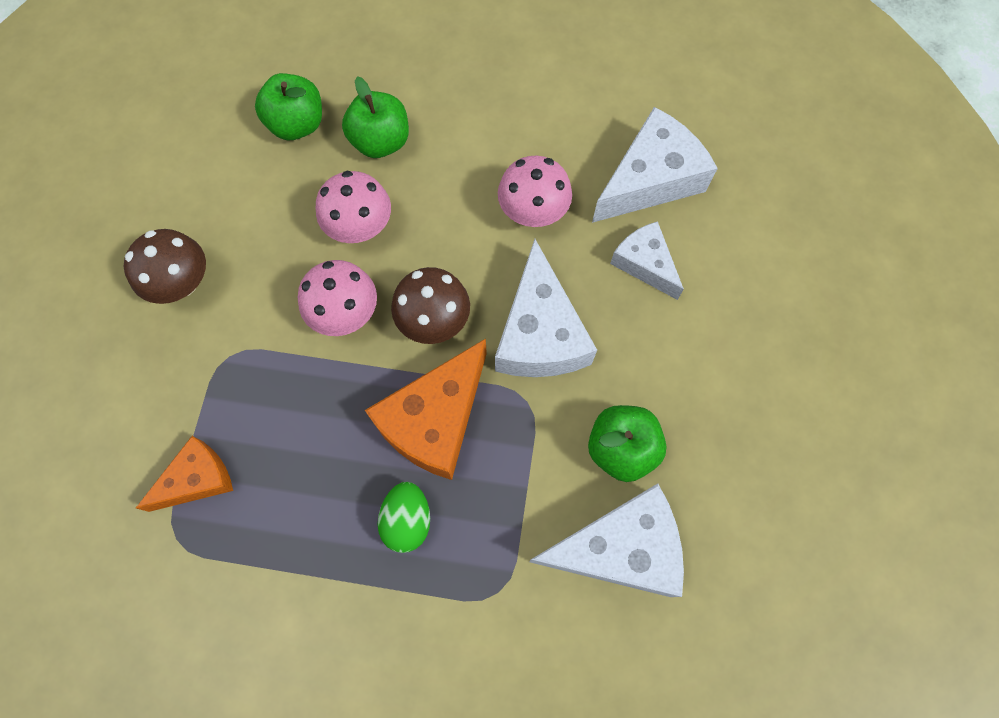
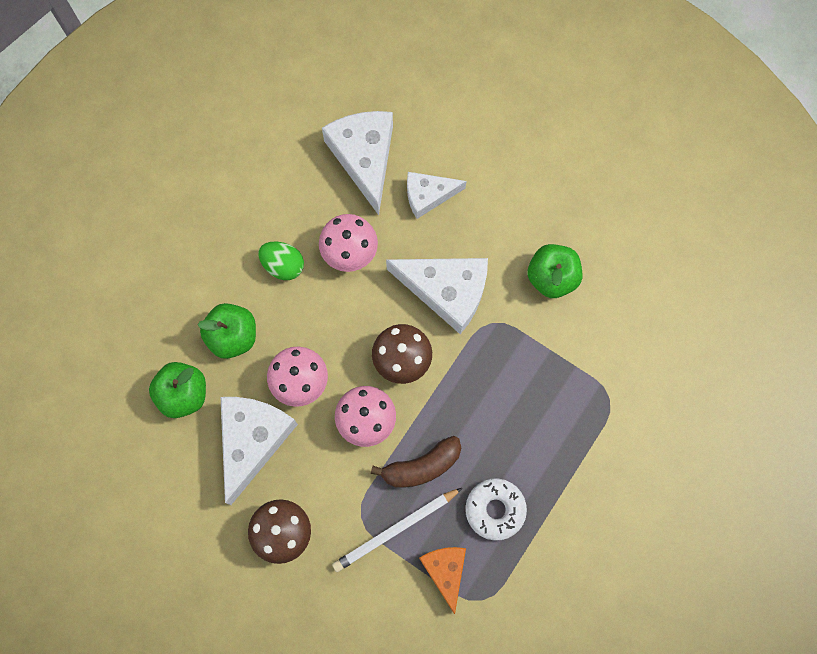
camera: 65 degrees left, 5 degrees up
orange cheese [365,339,487,480] -> none
green egg [378,482,430,553] -> green egg moved to [258,242,304,280]
white cheese [529,484,684,597] -> white cheese moved to [220,397,298,505]
none -> white pencil [332,488,462,572]
none -> brown banana [371,436,461,488]
none -> white donut [465,478,527,541]

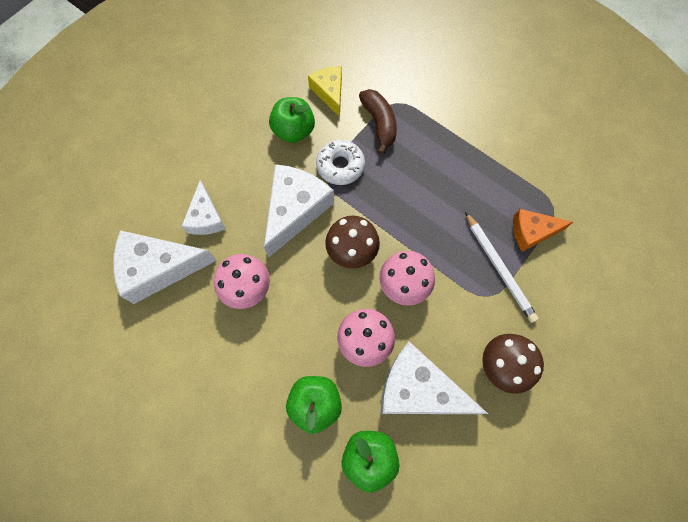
camera: 85 degrees left, 5 degrees down
green egg [258,242,304,280] -> none
brown banana [371,436,461,488] -> brown banana moved to [359,89,397,155]
white donut [465,478,527,541] -> white donut moved to [316,140,365,185]
none -> yellow cheese [308,66,342,117]

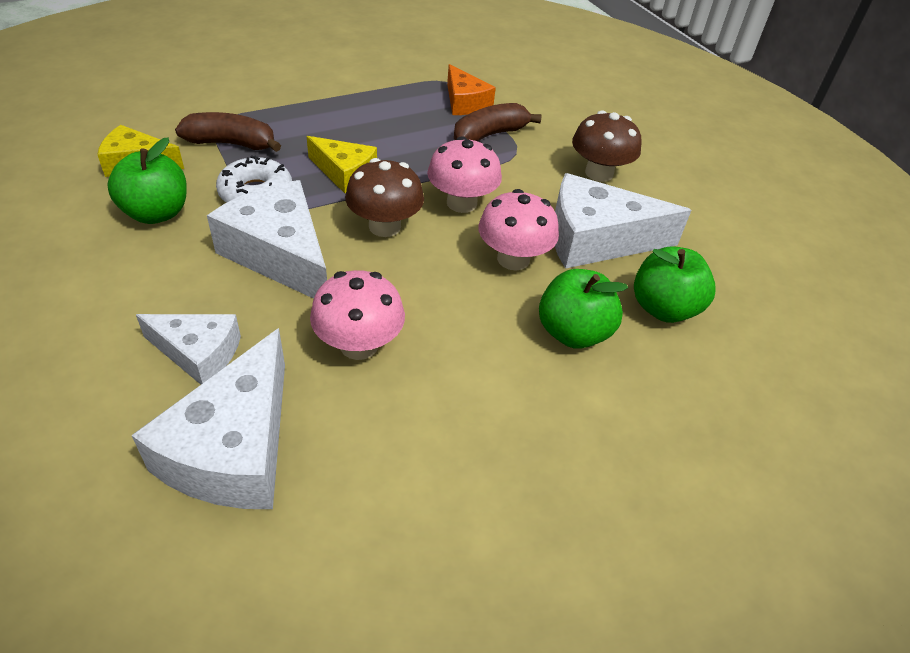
camera: 70 degrees left, 25 degrees down
white cheese [381,342,488,414] -> white cheese turned 45 degrees clockwise [555,173,691,269]
white pencil [465,212,539,323] -> brown banana [454,103,542,141]
orange cheese [513,209,573,252] -> orange cheese turned 45 degrees counterclockwise [447,64,496,115]
none -> yellow cheese [307,136,377,193]

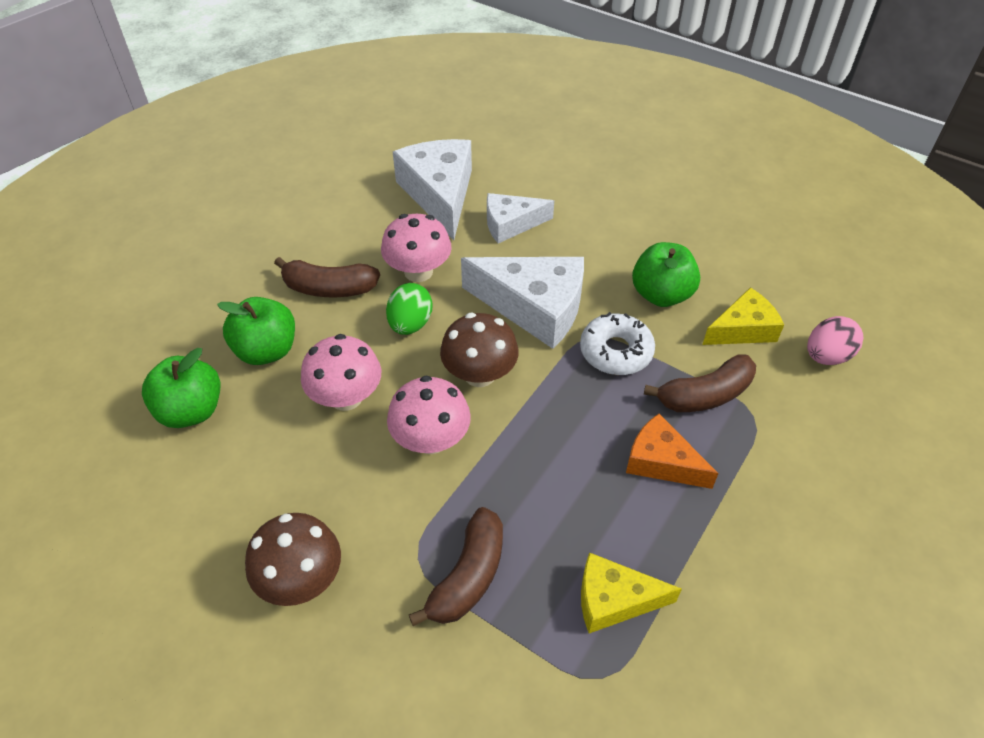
camera: 155 degrees right, 5 degrees up
yellow cheese [307,136,377,193] -> yellow cheese moved to [581,552,682,633]
orange cheese [447,64,496,115] -> orange cheese moved to [626,414,719,489]
white cheese [555,173,691,269] -> none
none -> brown banana [274,257,380,297]
none -> green egg [386,283,432,335]
none -> pink egg [807,316,863,365]

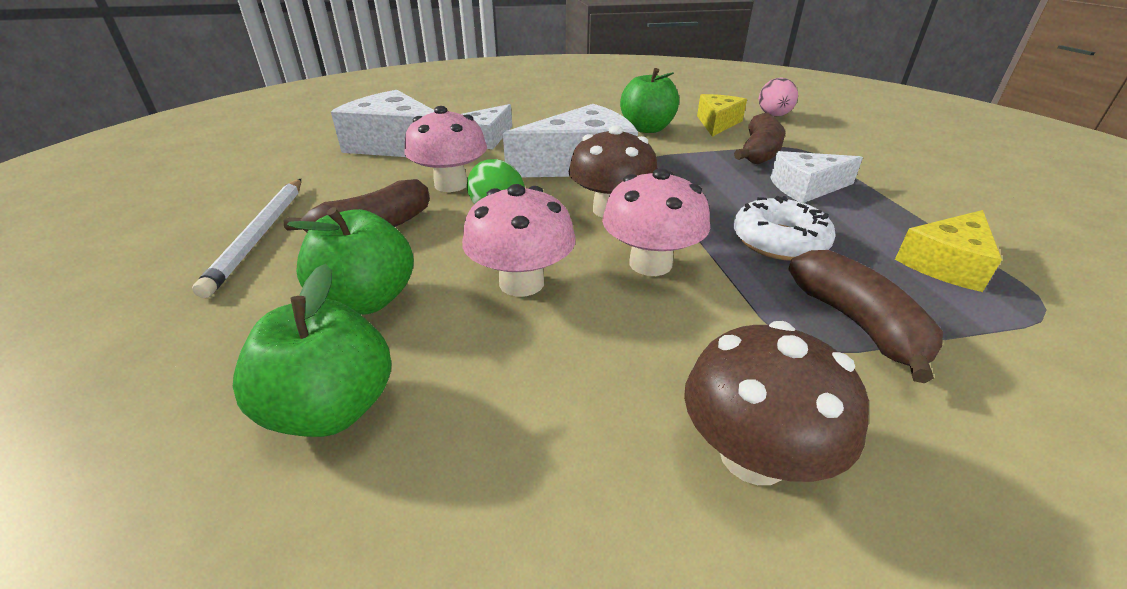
camera: 45 degrees left, 15 degrees down
white donut [580,312,655,375] -> white donut moved to [733,196,836,261]
orange cheese [626,414,719,489] -> white cheese [770,151,863,203]
none -> white pencil [192,179,301,298]

